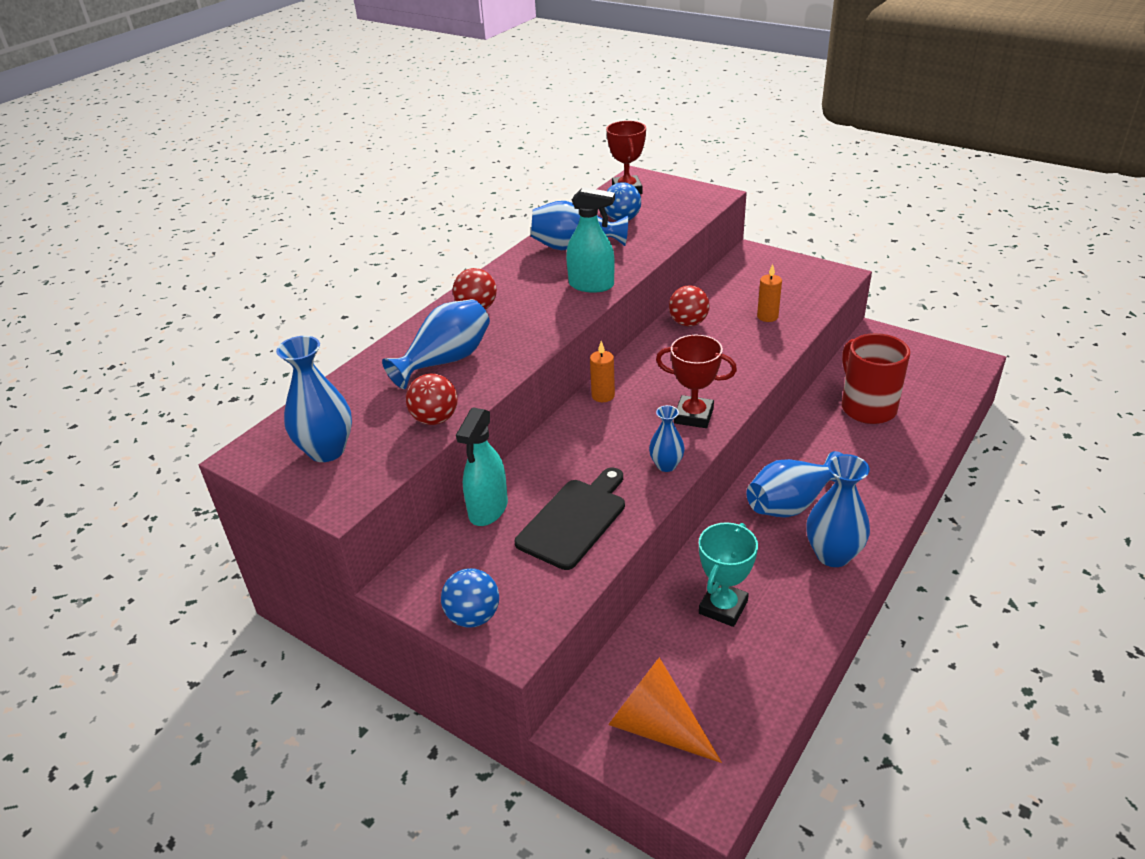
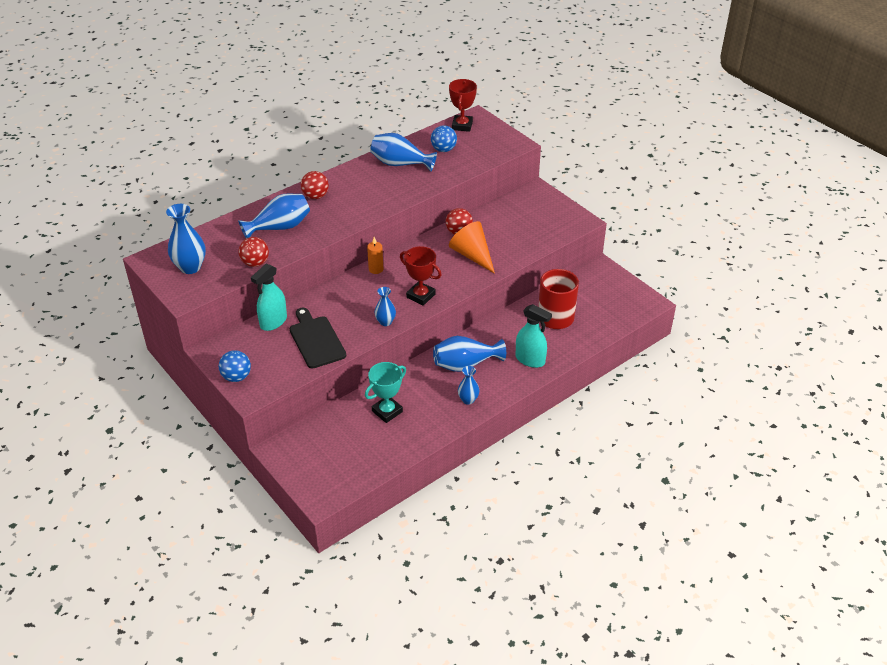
camera: 15 degrees right, 5 degrees up
black cutting board [515,467,625,570] -> black cutting board turned 75 degrees counterclockwise [290,308,346,369]
turquoise spray bottle [566,187,615,293] -> turquoise spray bottle moved to [516,304,552,368]
orange cone [608,657,722,763] -> orange cone moved to [449,221,495,274]
orange candle [757,264,782,322] -> none
blue vase [806,454,870,567] -> blue vase [458,366,479,405], size x0.59

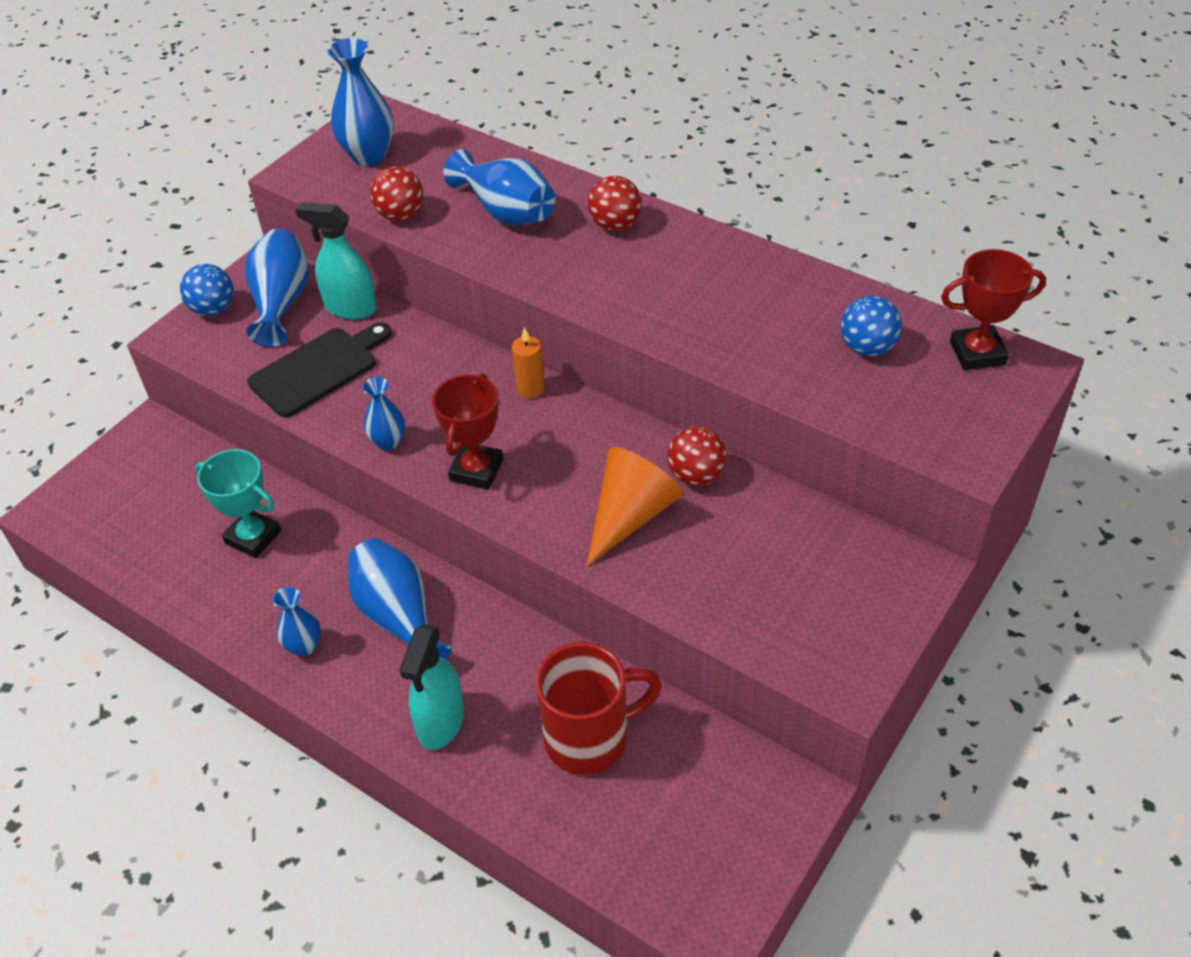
camera: 75 degrees right, 5 degrees up
blue vase [370,133,437,172] -> blue vase moved to [245,229,309,347]

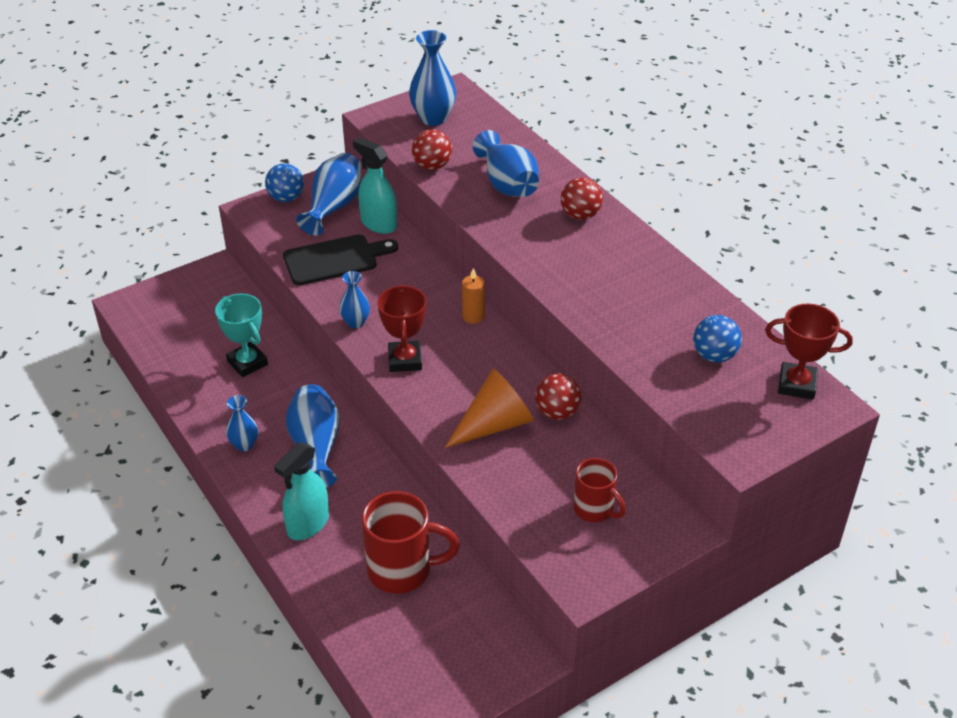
camera: 20 degrees right, 5 degrees down
red trophy [432,373,503,490] -> red trophy turned 45 degrees counterclockwise [377,284,427,372]
none -> red mug [574,458,626,522]

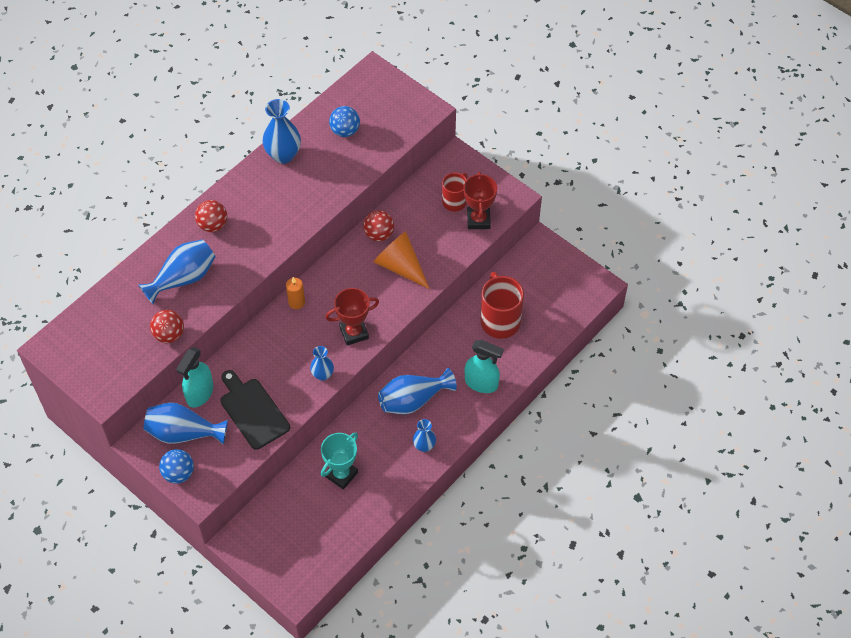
camera: 105 degrees left, 15 degrees up
blue vase [409,30,456,126] -> blue vase moved to [263,99,301,164]
red trophy [765,304,853,400] -> red trophy moved to [463,172,497,229]

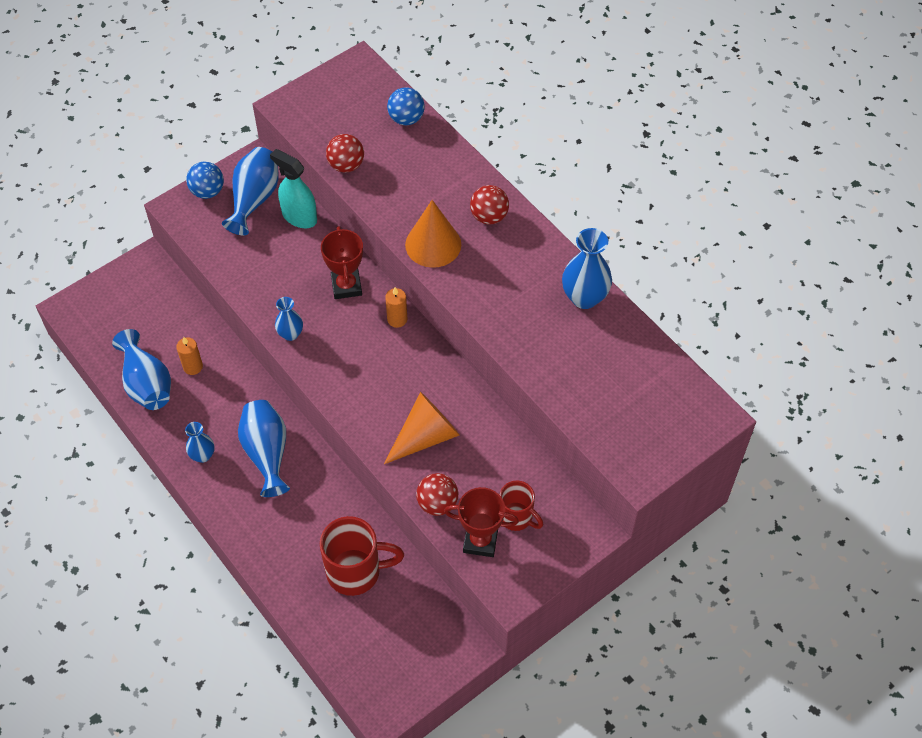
camera: 100 degrees right, 0 degrees up
blue vase [138,239,216,304] -> blue vase moved to [112,329,171,410]
black cutting board [220,370,290,450] -> none
turquoise trophy [321,432,358,490] -> orange candle [176,337,203,375]
red trophy [325,288,379,345] -> red trophy moved to [321,226,363,299]
blue ball [329,106,360,137] -> blue ball moved to [387,87,425,125]
red ball [363,210,394,242] -> red ball moved to [416,473,458,516]
turquoise spray bottle [465,340,504,393] -> none
none -> orange cone [405,200,461,268]

